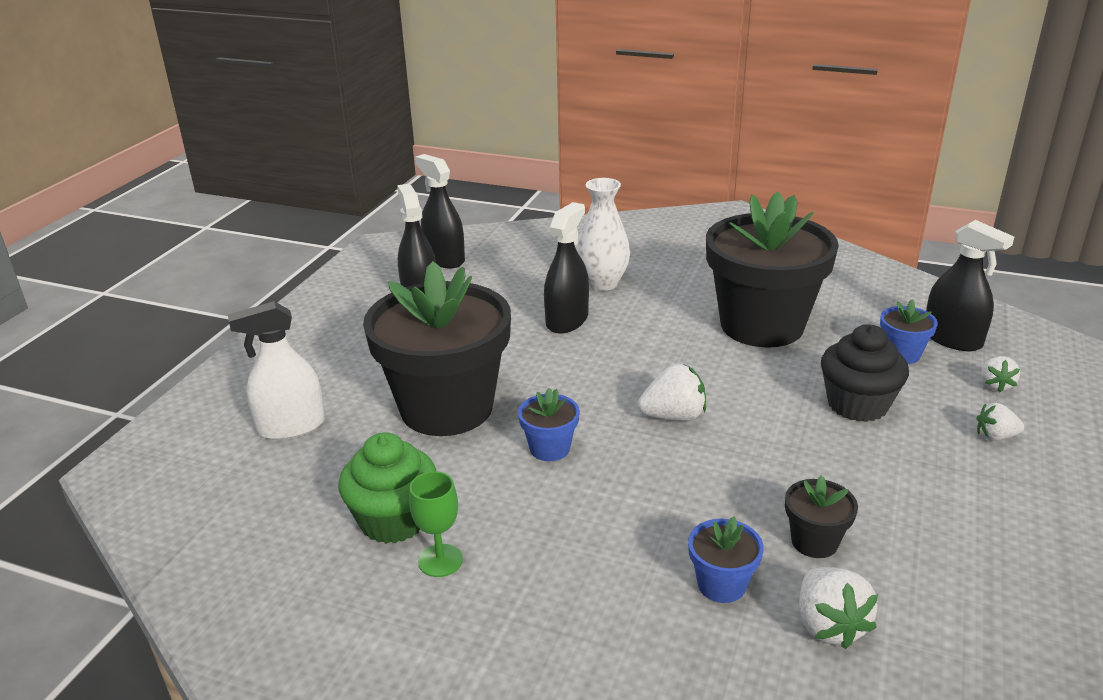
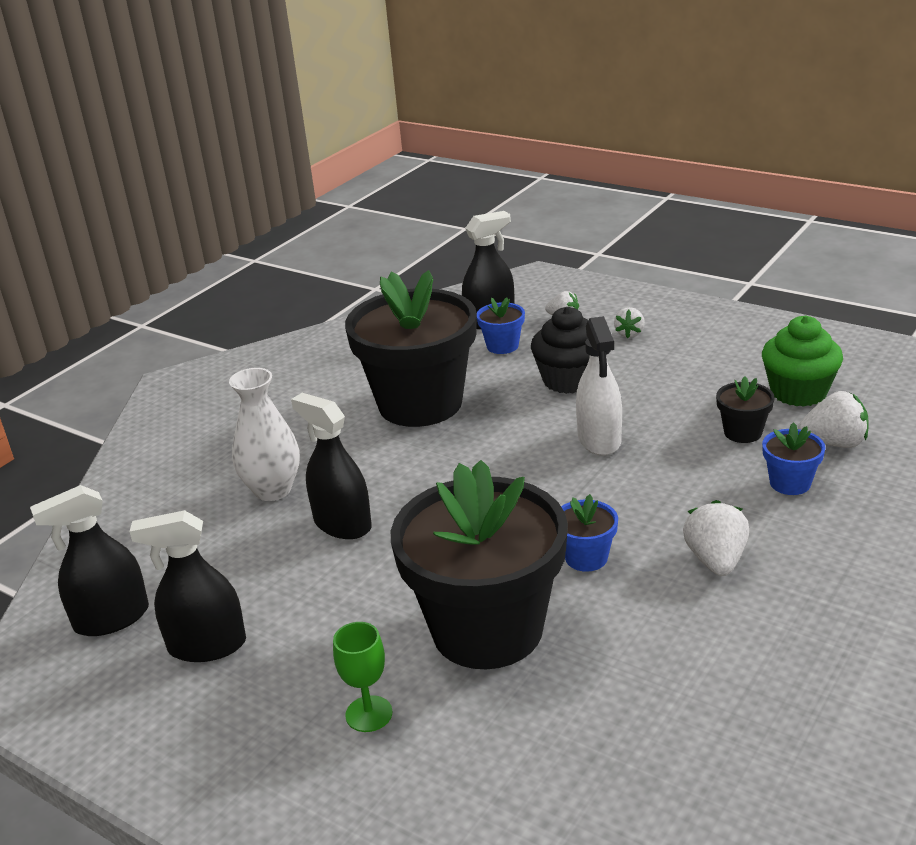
camera: 75 degrees left, 0 degrees up
white spray bottle [228,301,325,440] -> white spray bottle moved to [576,316,622,456]
green cupcake [338,432,436,544] -> green cupcake moved to [762,316,843,407]
green goblet [409,471,463,577] -> green goblet moved to [333,622,392,732]
white strawberry [638,364,706,421] -> white strawberry moved to [683,500,749,576]

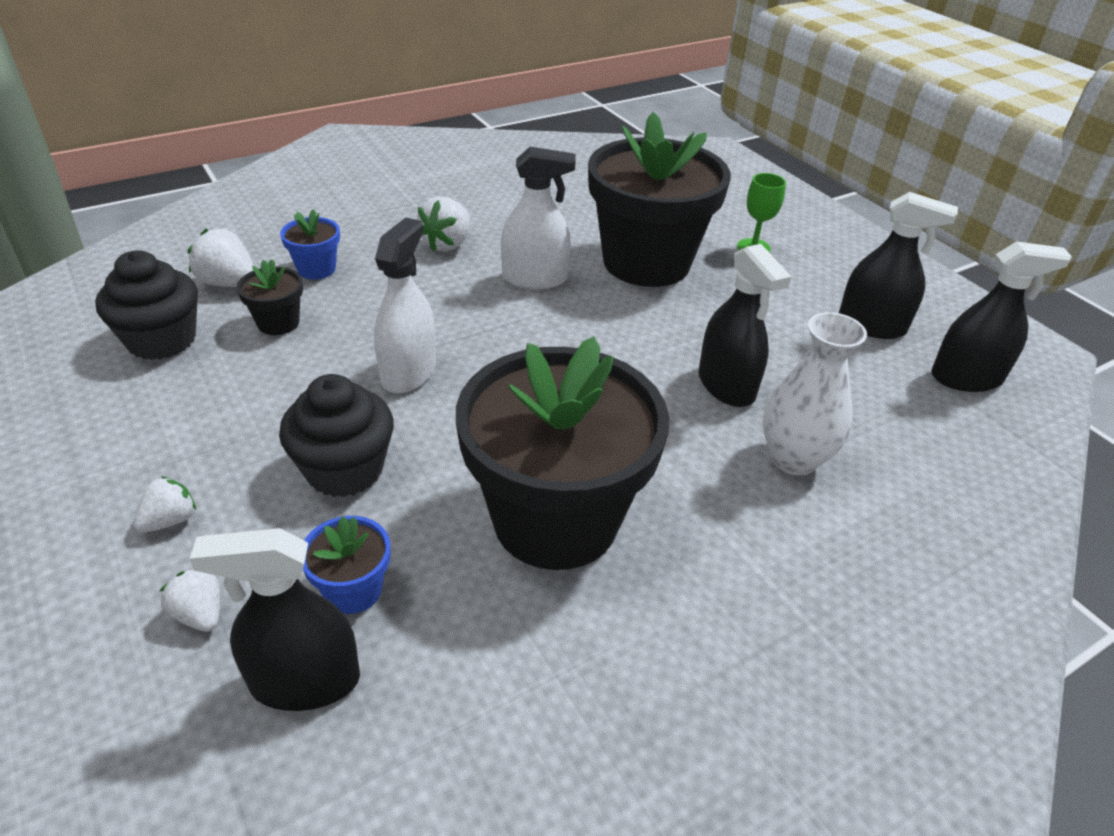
camera: 160 degrees left, 10 degrees up
blue flower pot [561,494,618,572] -> white spray bottle [501,147,576,289]
green cupcake [762,316,843,407] -> black cupcake [95,250,198,360]

